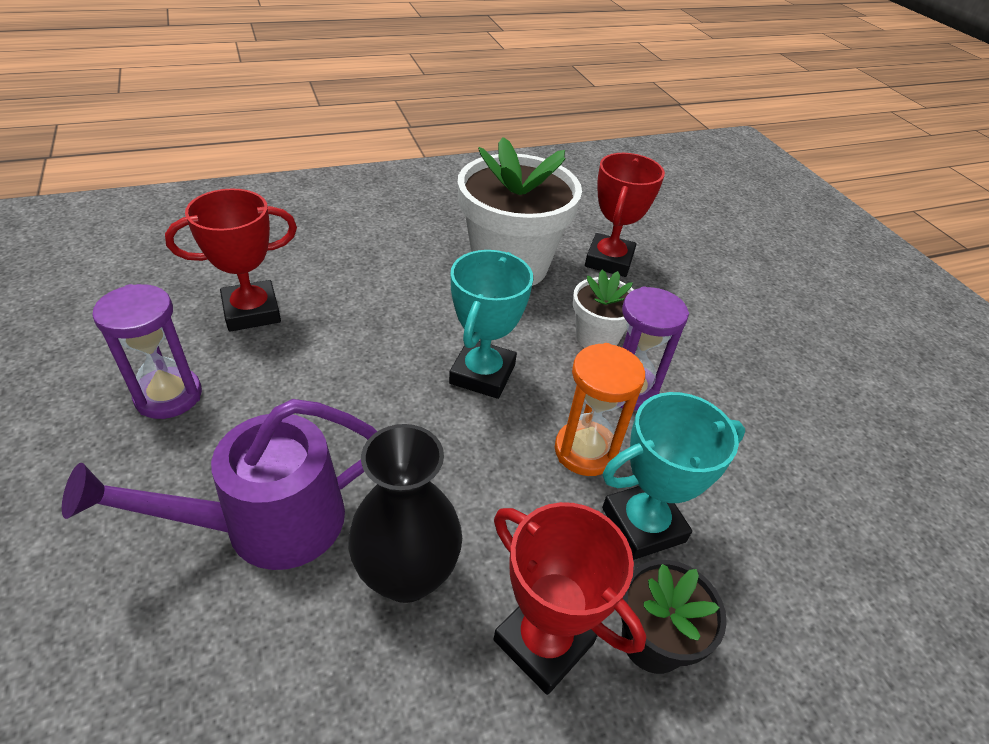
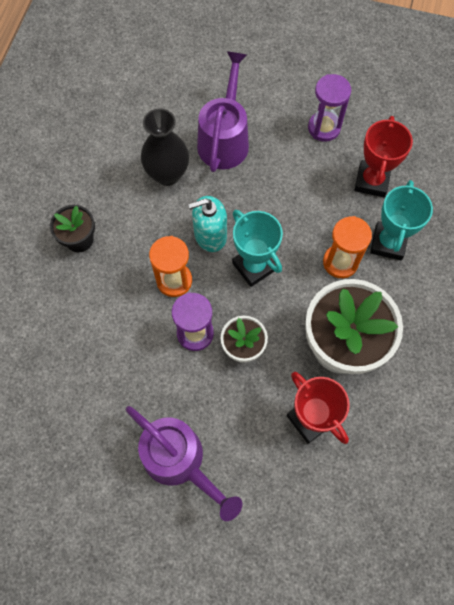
camera: 130 degrees right, 25 degrees up
red trophy [494,502,646,695] -> none
turquoise trophy [602,392,745,560] -> turquoise trophy moved to [370,180,433,260]
none -> purple watering can [126,406,242,521]
none -> turquoise soap dispenser [188,196,227,252]
none -> orange hourglass [323,216,372,278]

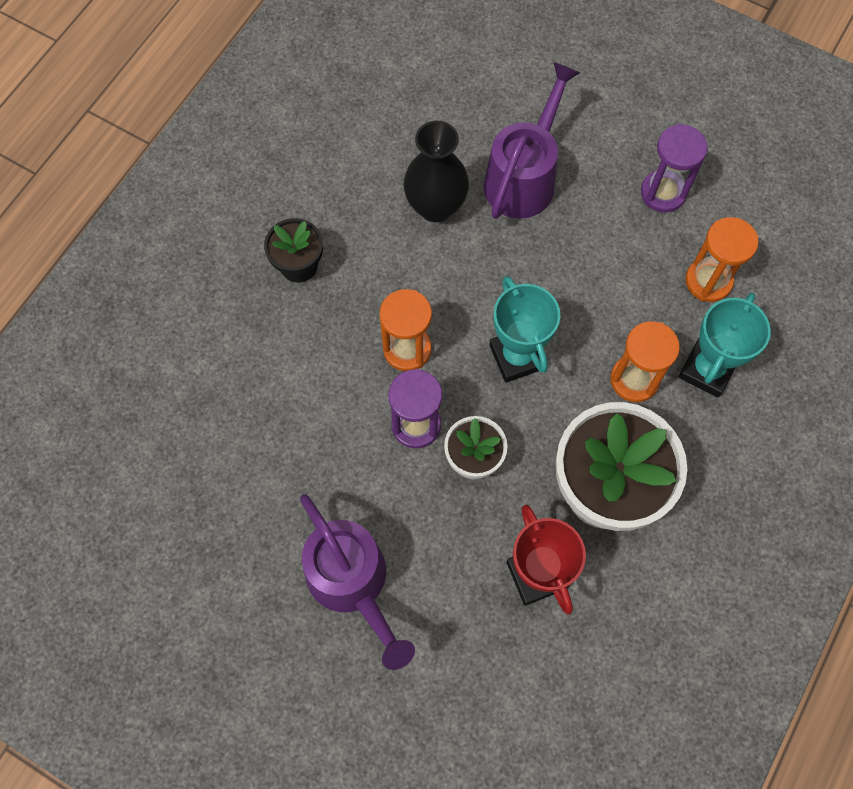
camera: 15 degrees right, 0 degrees up
turquoise soap dispenser [188,196,227,252] -> none
red trophy [355,116,413,197] -> orange hourglass [685,217,759,302]

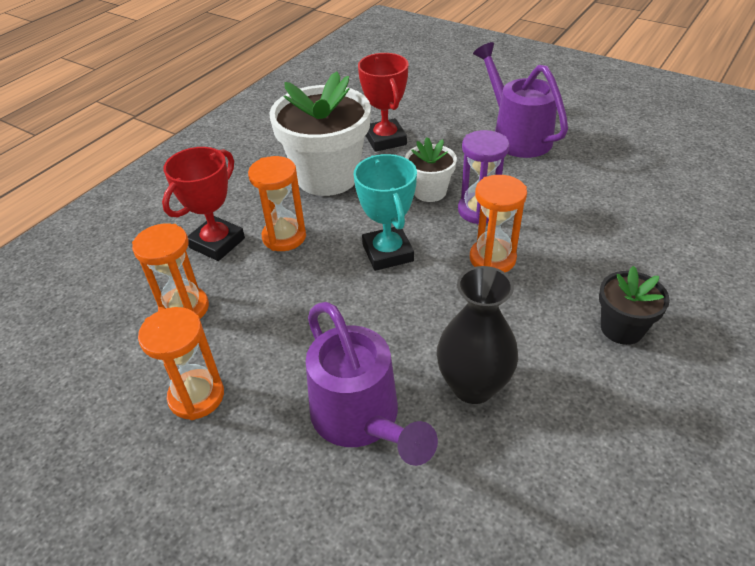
camera: 175 degrees left, 25 degrees down
purple watering can [484,62,580,219] -> purple watering can turned 60 degrees counterclockwise [306,302,438,466]
purple hourglass [641,124,708,213] -> orange hourglass [138,307,224,420]
turquoise trophy [679,293,771,398] -> red trophy [162,147,245,261]

